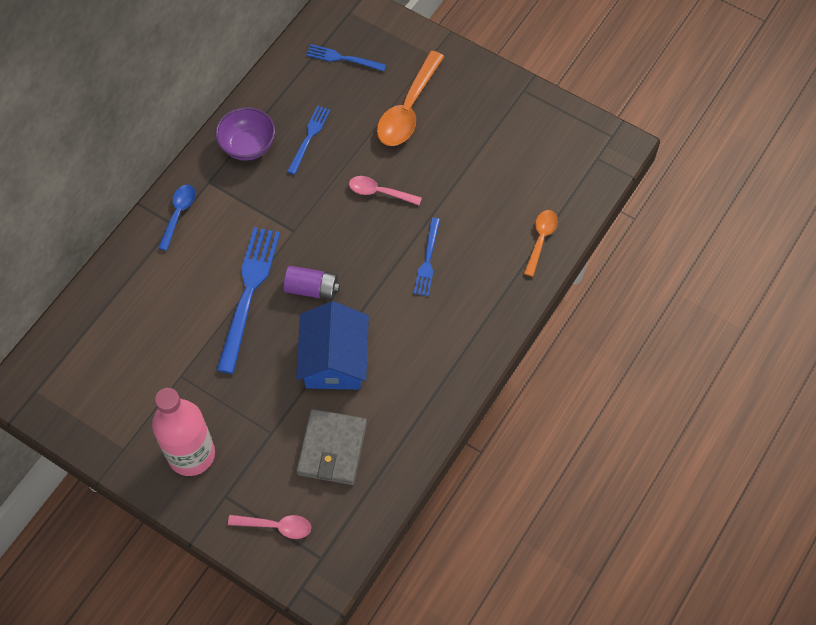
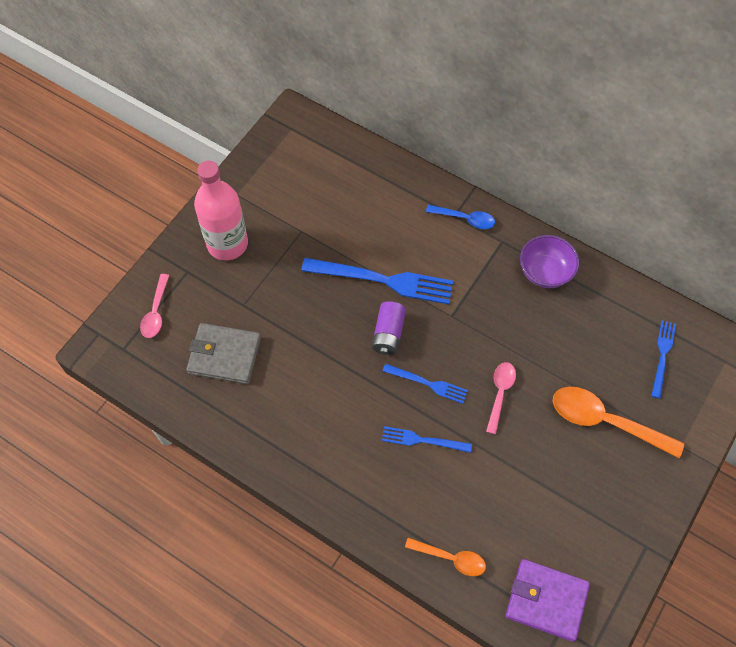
camera: 90 degrees right, 0 degrees up
blue fork [287,106,331,175] -> blue fork moved to [383,364,468,404]
blue house [296,301,369,390] -> none
none -> purple wallet [506,559,590,642]

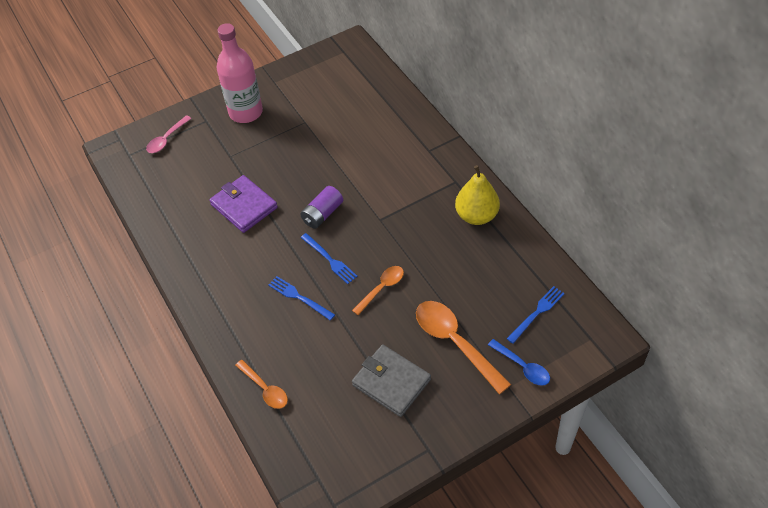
camera: 30 degrees right, 10 degrees down
grey wallet [186,323,261,384] -> grey wallet moved to [352,345,431,417]
blue fork [301,258,453,304] -> none
blue spoon [426,205,495,229] -> blue spoon moved to [488,339,550,386]
pink spoon [486,362,516,434] -> orange spoon [352,266,404,315]
purple wallet [506,559,590,642] -> purple wallet moved to [209,175,278,233]
purple bowl [520,235,579,288] -> yellow pear [455,165,500,225]

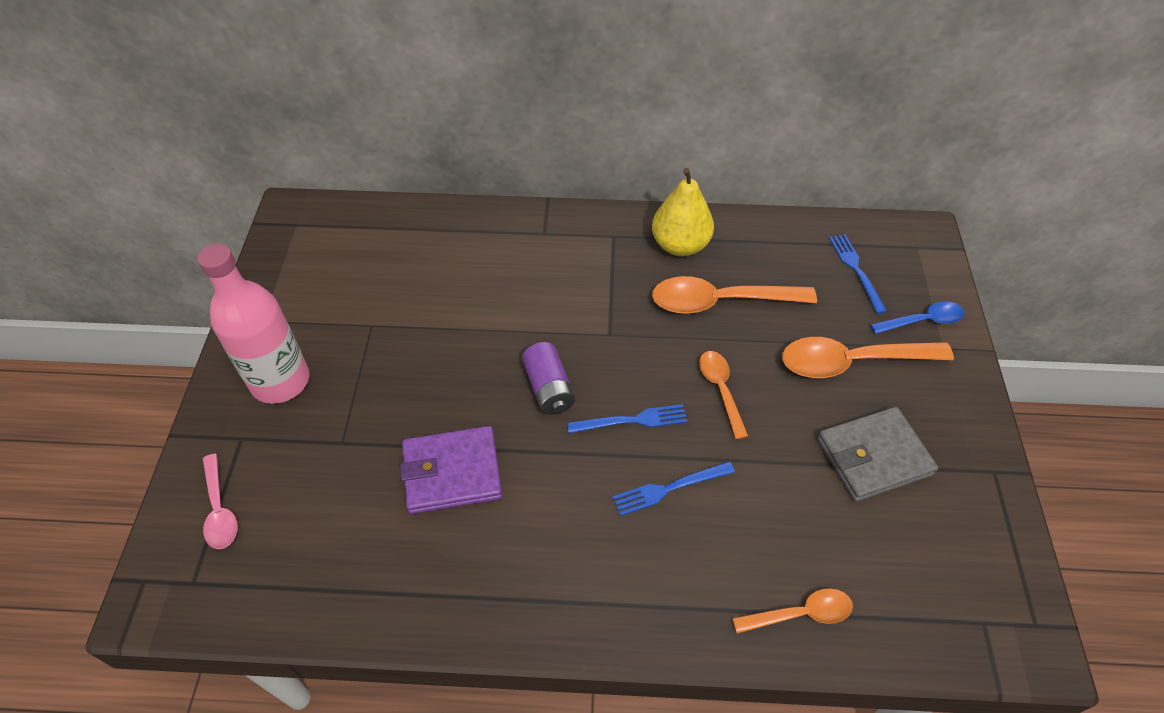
camera: 60 degrees left, 0 degrees up
none -> orange spoon [652,276,817,314]

